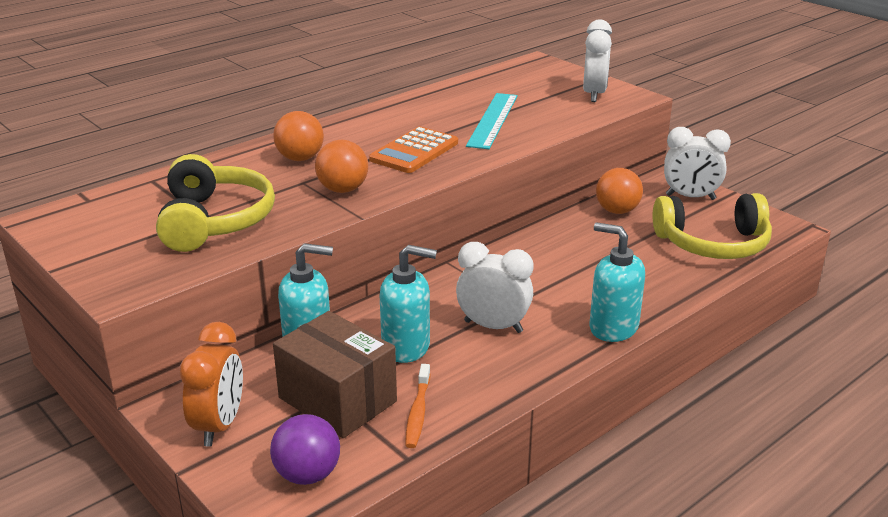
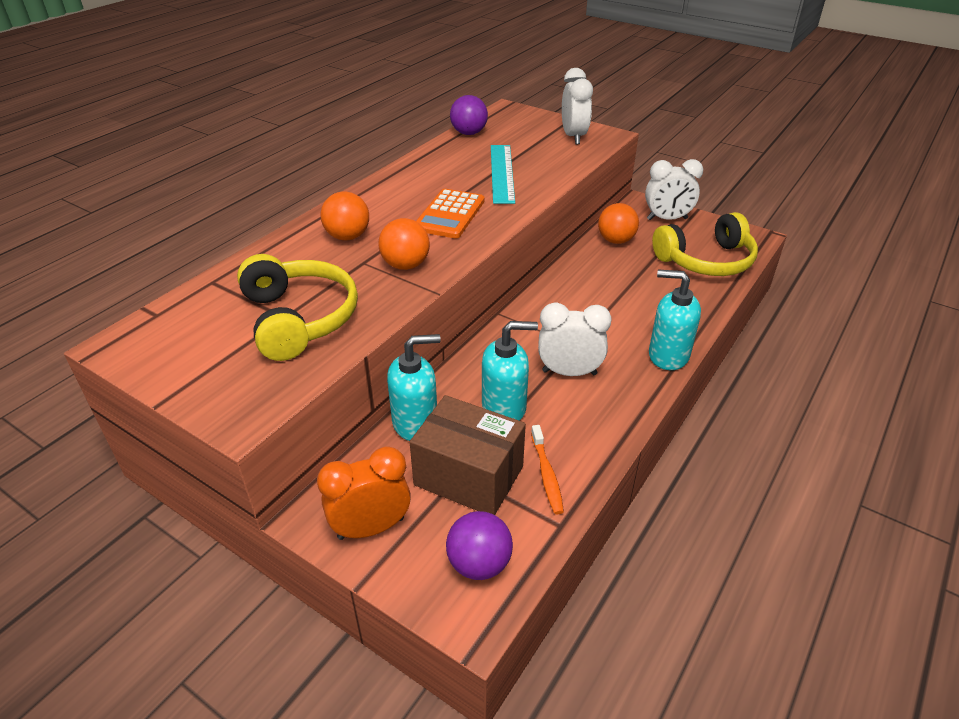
camera: 15 degrees left, 10 degrees up
orange clock [179,322,243,447] -> orange clock turned 105 degrees counterclockwise [317,447,411,540]
none -> purple ball [450,95,488,135]

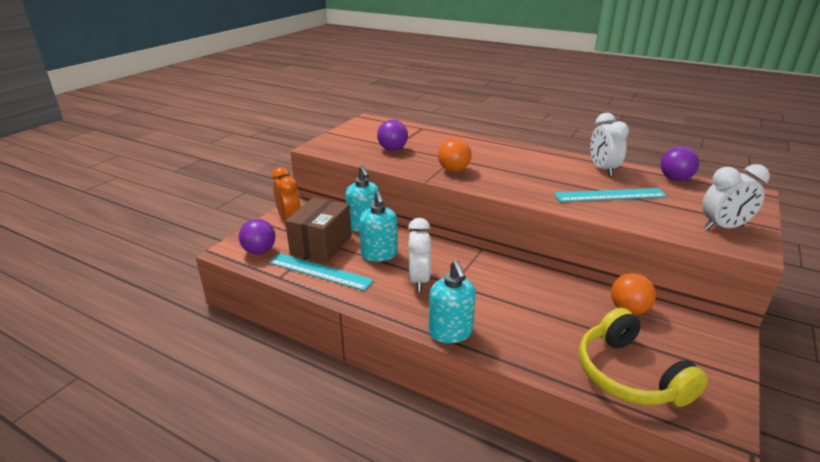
camera: 85 degrees right, 10 degrees down
yellow headphones [237,254,358,361] -> purple ball [377,120,408,151]
orange ball [321,191,369,240] -> none
orange calculator [416,189,484,238] -> none
orange toothbrush [531,425,564,514] -> turquoise ruler [268,253,374,291]
white clock [645,159,703,220] -> white clock moved to [590,113,629,177]
turquoise soap dispenser [649,270,701,370] -> turquoise soap dispenser turned 150 degrees clockwise [428,260,476,343]

